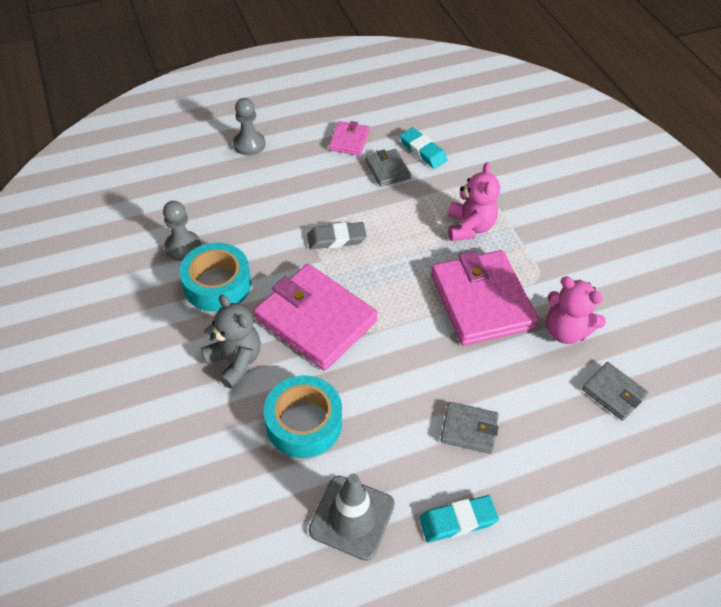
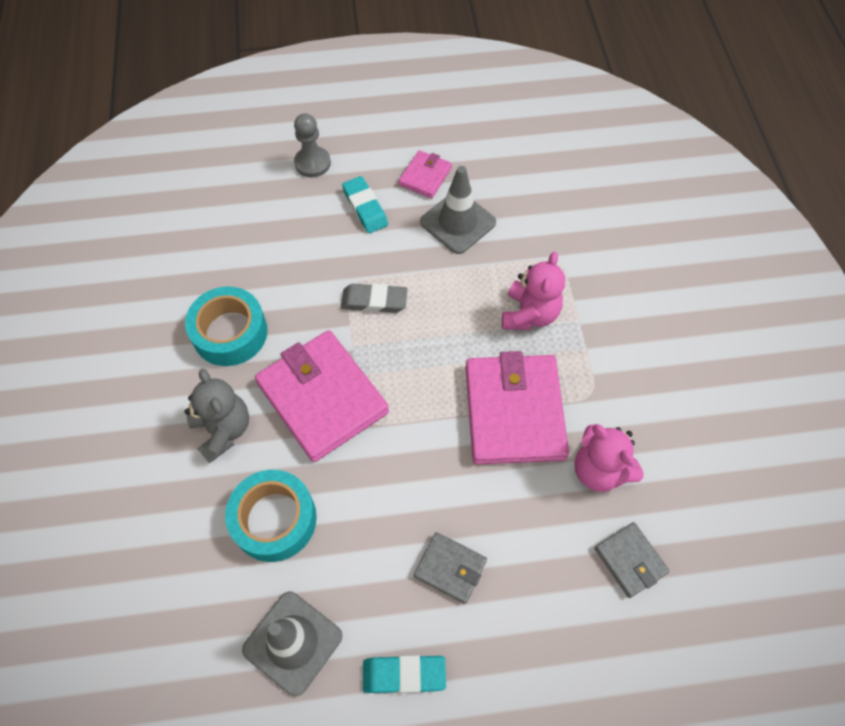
camera: 15 degrees right, 10 degrees up
grey pawn [163,201,201,261] -> none
grey wallet [365,149,411,187] -> grey traffic cone [420,166,496,254]
turquoise eraser [400,128,447,169] -> turquoise eraser moved to [342,176,388,233]

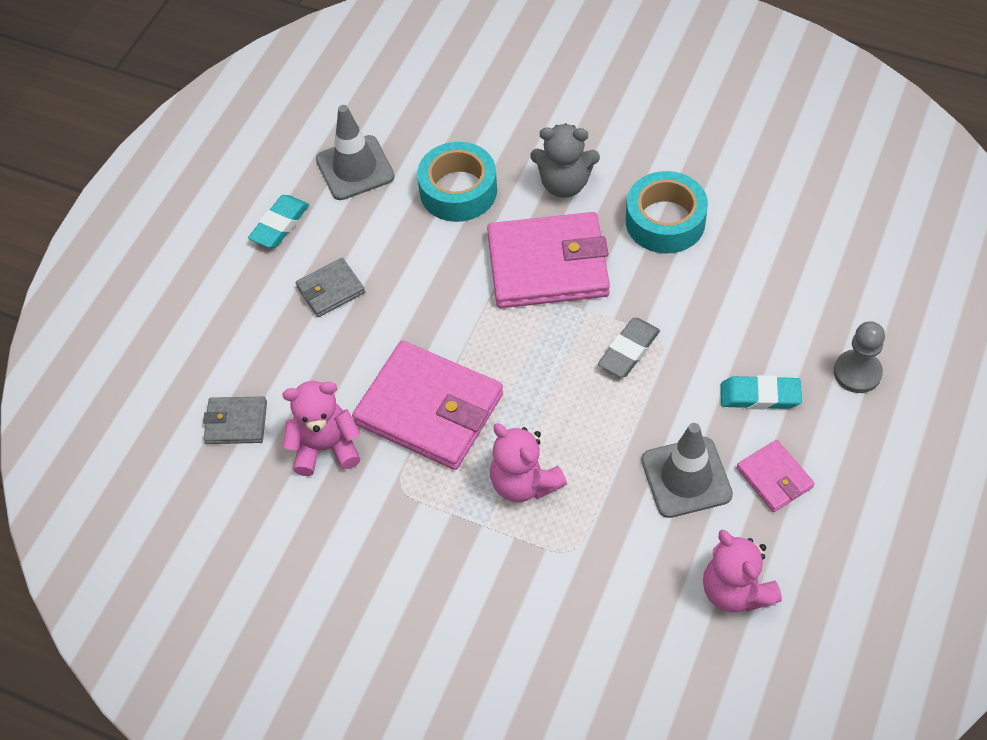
camera: 125 degrees right, 5 degrees down
none -> pink teddy bear [703,530,782,612]

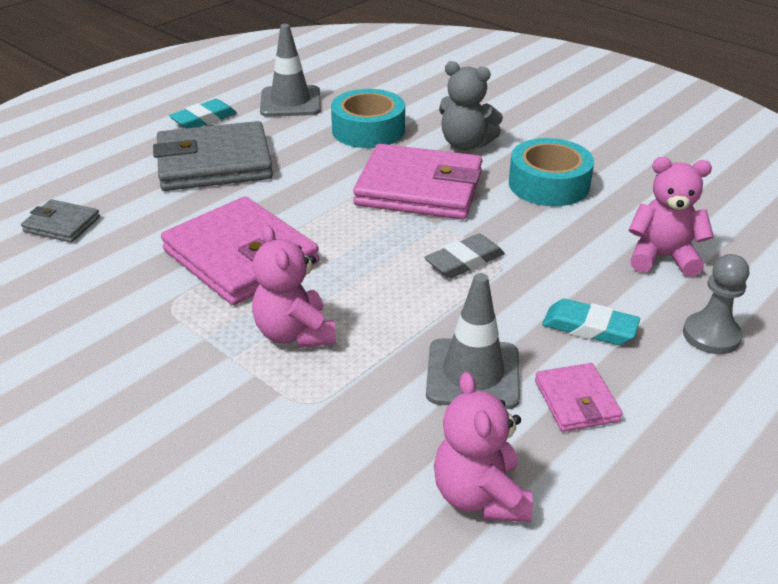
camera: 15 degrees right, 20 degrees down
pink teddy bear [282,381,360,476] -> pink teddy bear moved to [629,157,714,277]
grey wallet [296,258,365,317] -> grey wallet [153,121,273,191], size x2.04

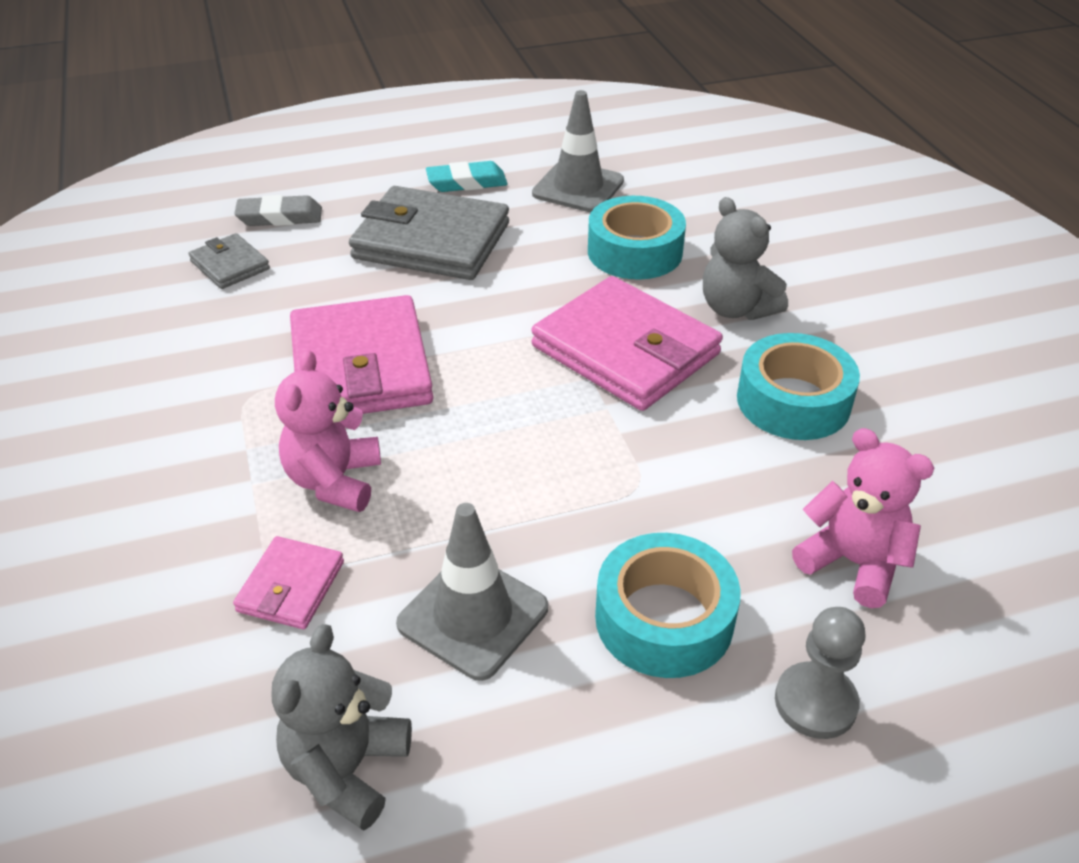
camera: 30 degrees right, 5 degrees up
grey eraser [424,234,505,278] -> grey eraser moved to [234,195,322,226]
pink teddy bear [434,372,533,522] -> grey teddy bear [272,624,412,830]
pink wallet [535,363,623,432] -> pink wallet moved to [233,536,344,629]
turquoise eraser [542,299,640,345] -> turquoise tape [595,533,741,678]

